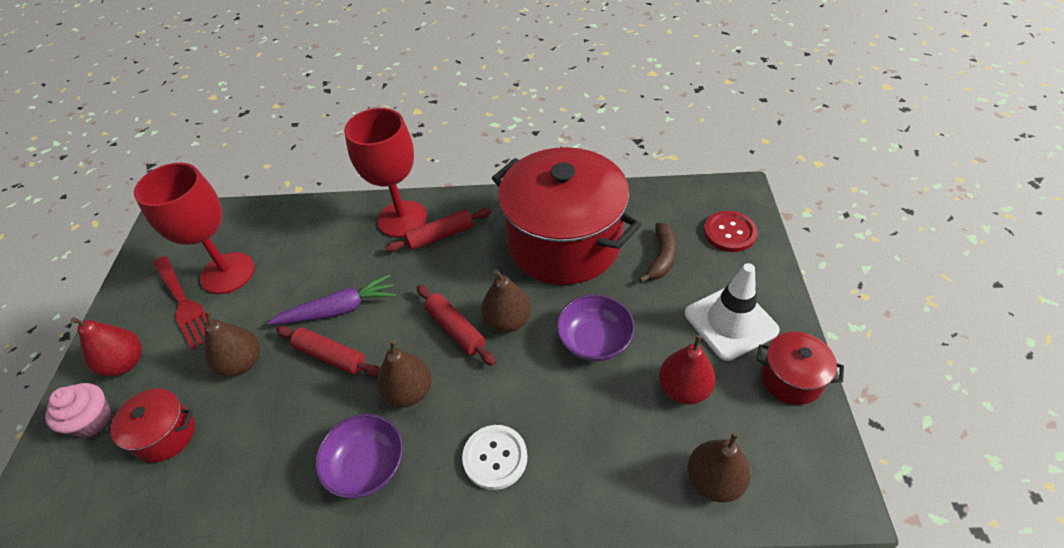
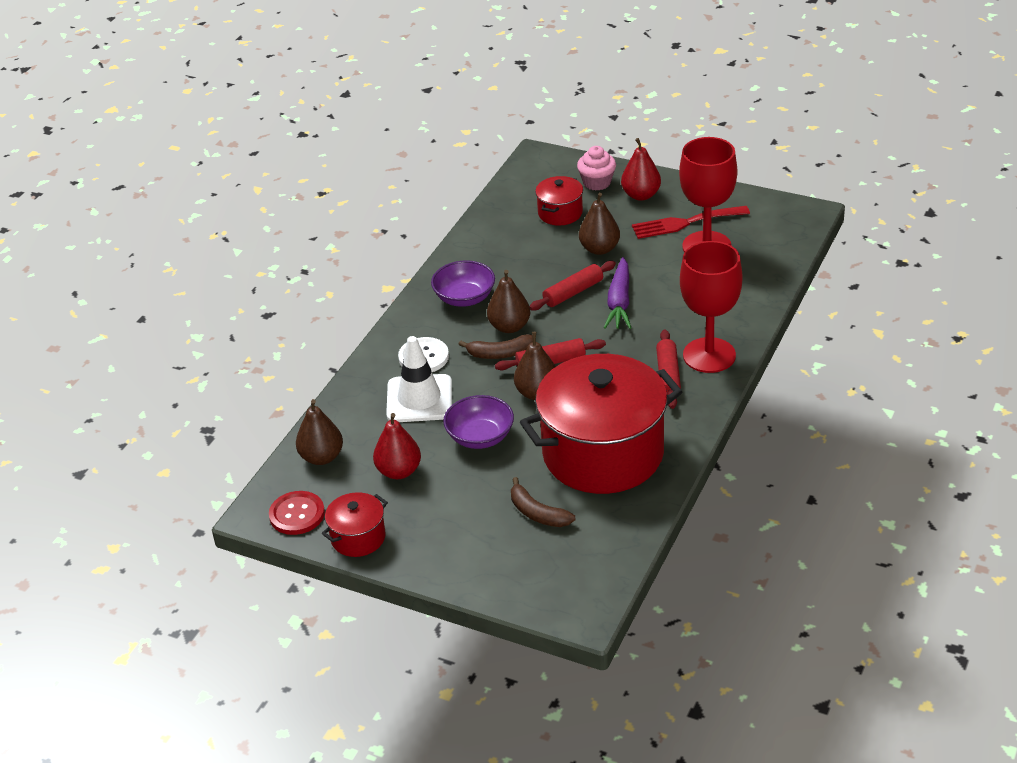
camera: 115 degrees right, 10 degrees down
white traffic cone [685,263,780,361] -> white traffic cone moved to [386,336,452,422]
red button [704,211,757,252] -> red button moved to [269,491,325,535]
none -> brown banana [458,334,533,359]

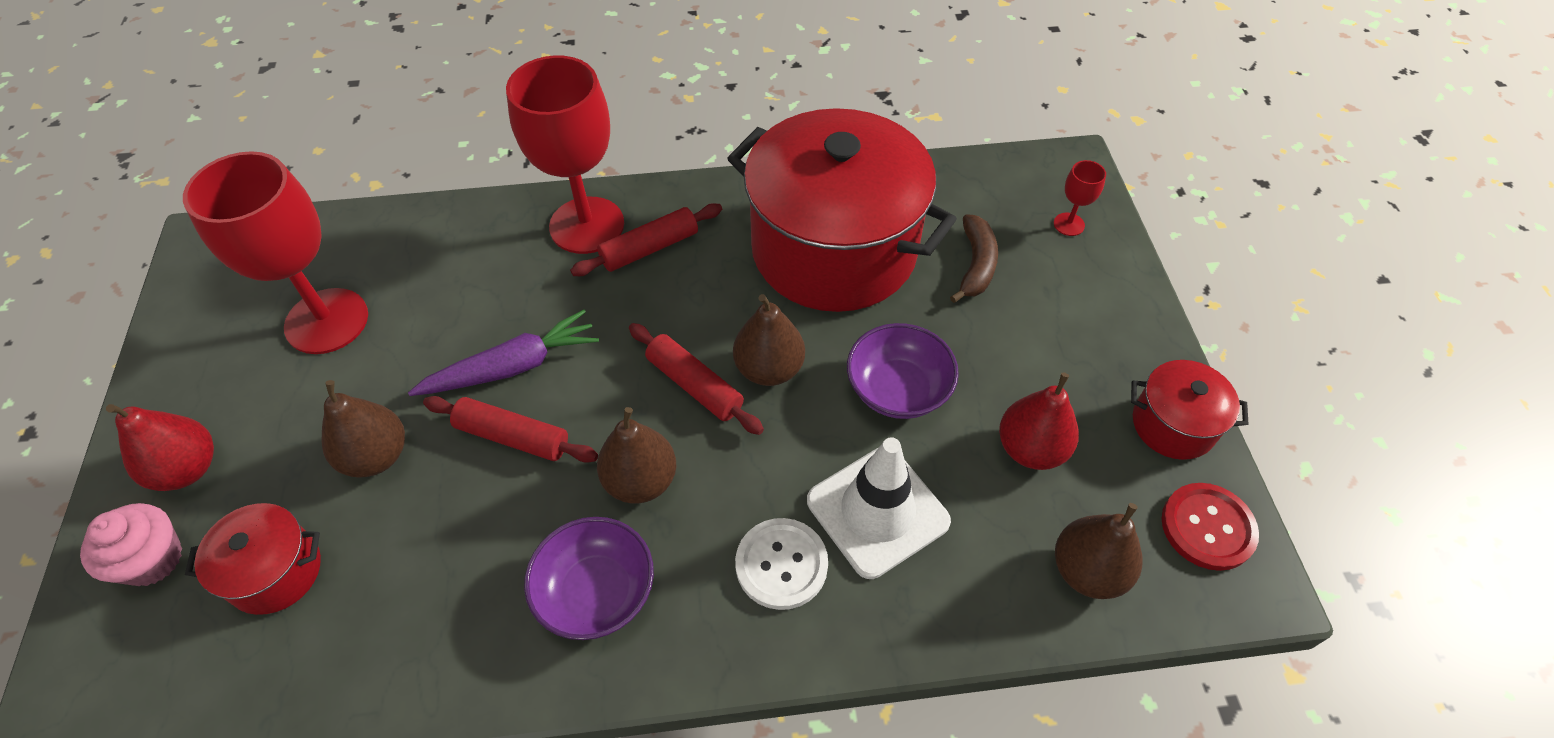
camera: 125 degrees left, 15 degrees up
brown banana [458,334,533,359] -> none
red fork [632,206,750,239] -> none
none -> red goblet [1054,160,1106,236]

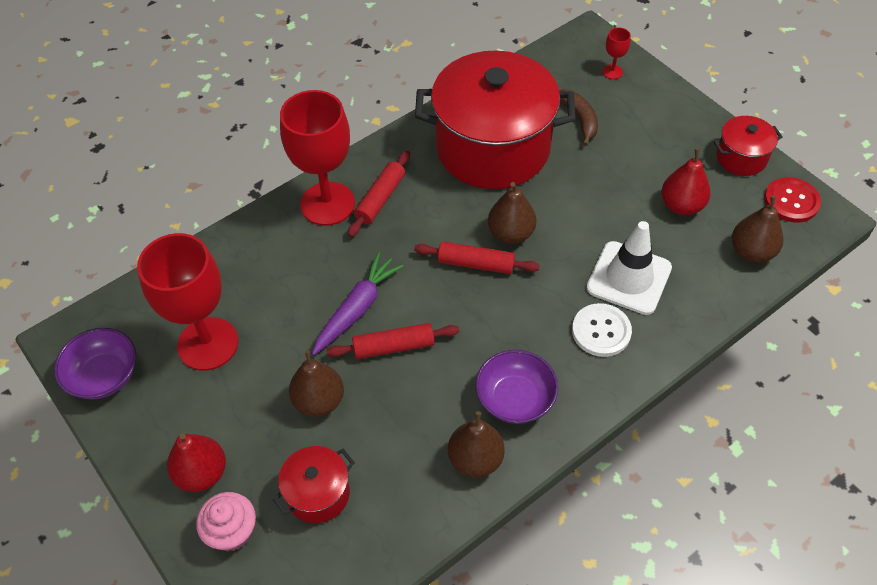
camera: 30 degrees left, 0 degrees up
brown pear [597,407,676,504] -> brown pear moved to [448,411,505,478]
purple bowl [847,323,959,419] -> purple bowl moved to [54,328,136,400]

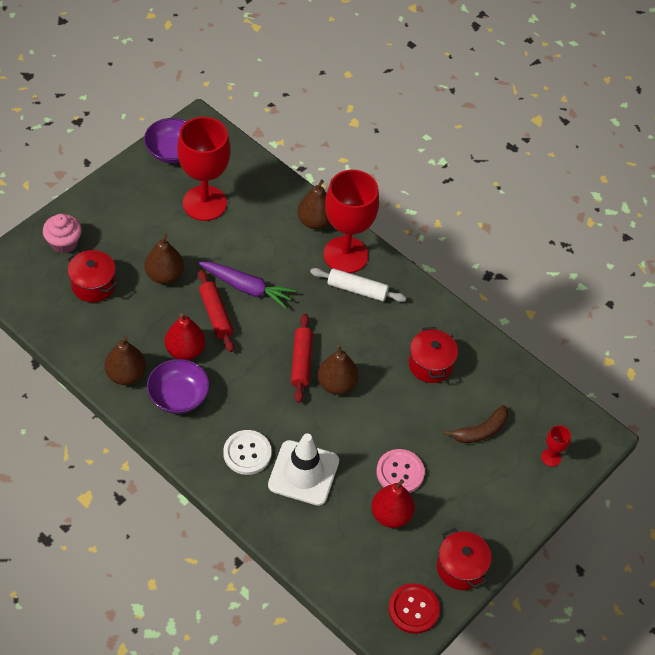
camera: 75 degrees right, 0 degrees up
red pear [167,433,226,492] -> red pear moved to [165,313,205,360]
red rolling pin [348,151,410,237] -> white rolling pin [310,268,406,302]
red pot [415,51,576,189] -> red pot [409,327,458,383], size x0.44
brown pear [732,195,783,263] -> brown pear moved to [297,179,330,229]
none -> pink button [376,449,425,493]

